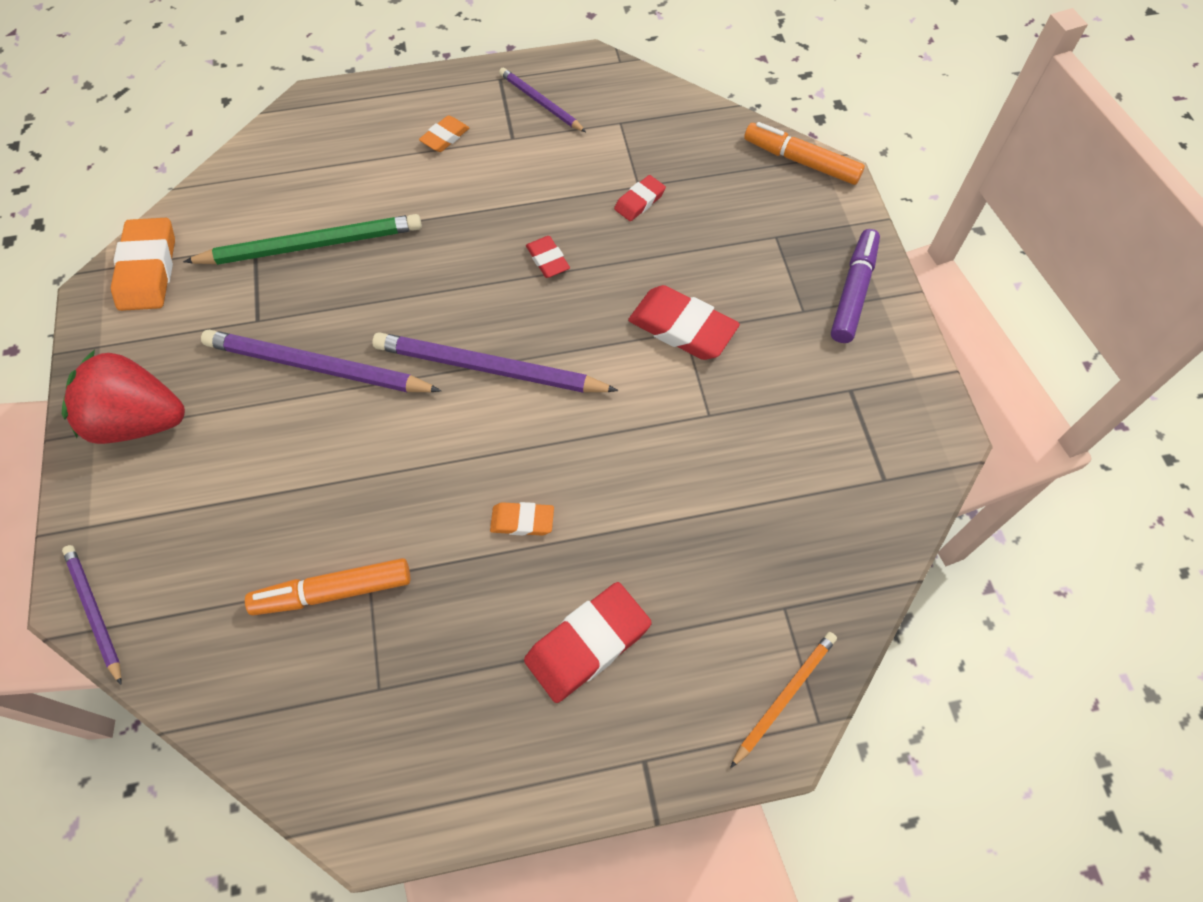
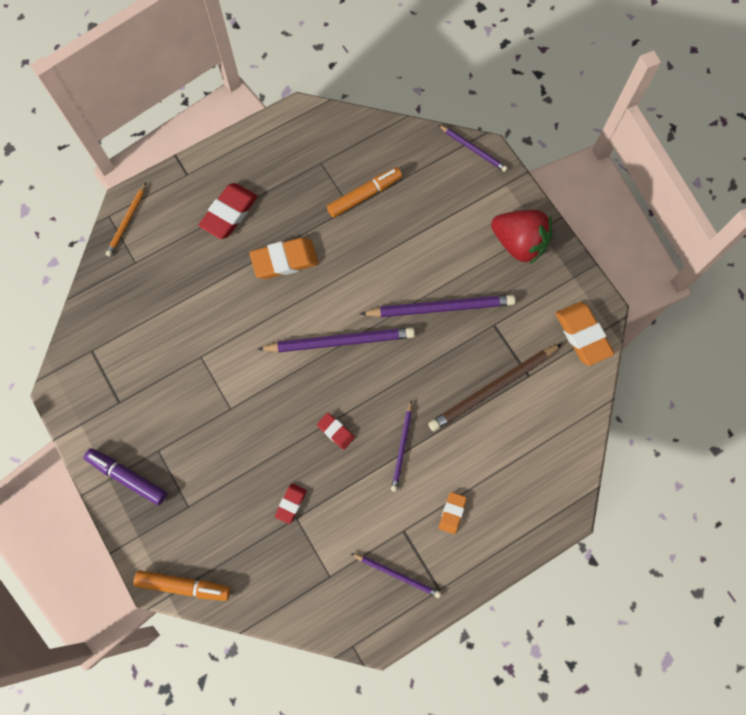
camera: 160 degrees right, 10 degrees up
red strawberry [62,350,185,444] -> red strawberry turned 45 degrees clockwise [491,210,552,264]
green pencil [183,214,422,265] -> brown pencil [428,344,562,431]
orange eraser [490,502,554,535] -> orange eraser [249,238,319,279], size x1.82
red eraser [628,285,740,360] -> none
purple marker [831,229,880,343] -> purple marker turned 120 degrees clockwise [84,448,167,505]
none -> purple pencil [391,400,412,492]

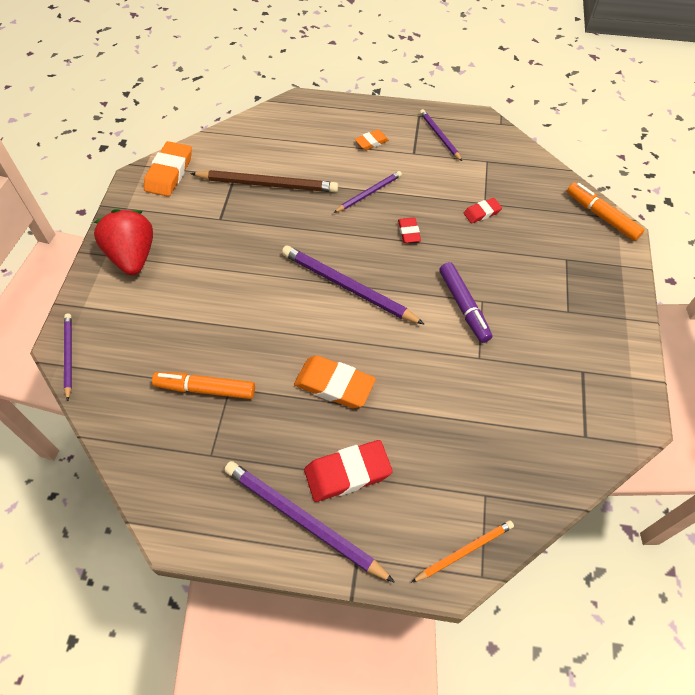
camera: 140 degrees left, 15 degrees down
purple marker [84,448,167,505] -> purple marker moved to [439,262,492,343]
purple pencil [360,295,515,317] -> purple pencil moved to [224,461,395,583]

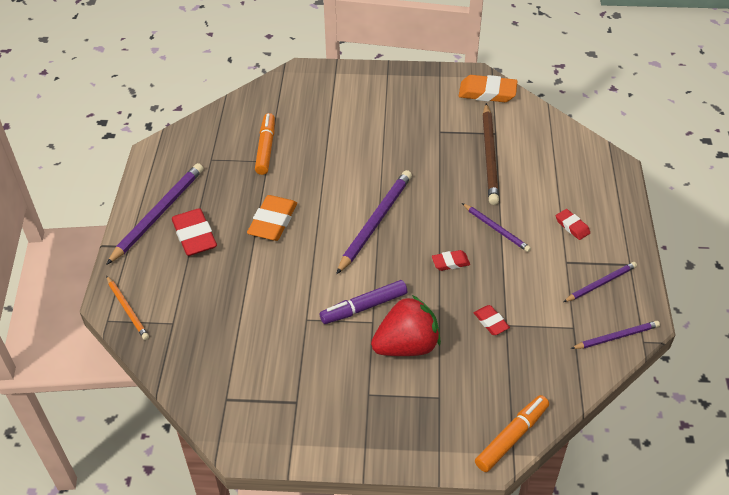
camera: 85 degrees right, 10 degrees down
purple pencil [64,313,72,401] -> purple pencil moved to [571,321,660,349]
red strawberry [93,209,153,275] -> red strawberry moved to [371,295,441,356]
orange eraser [355,129,389,150] -> red eraser [556,209,590,240]

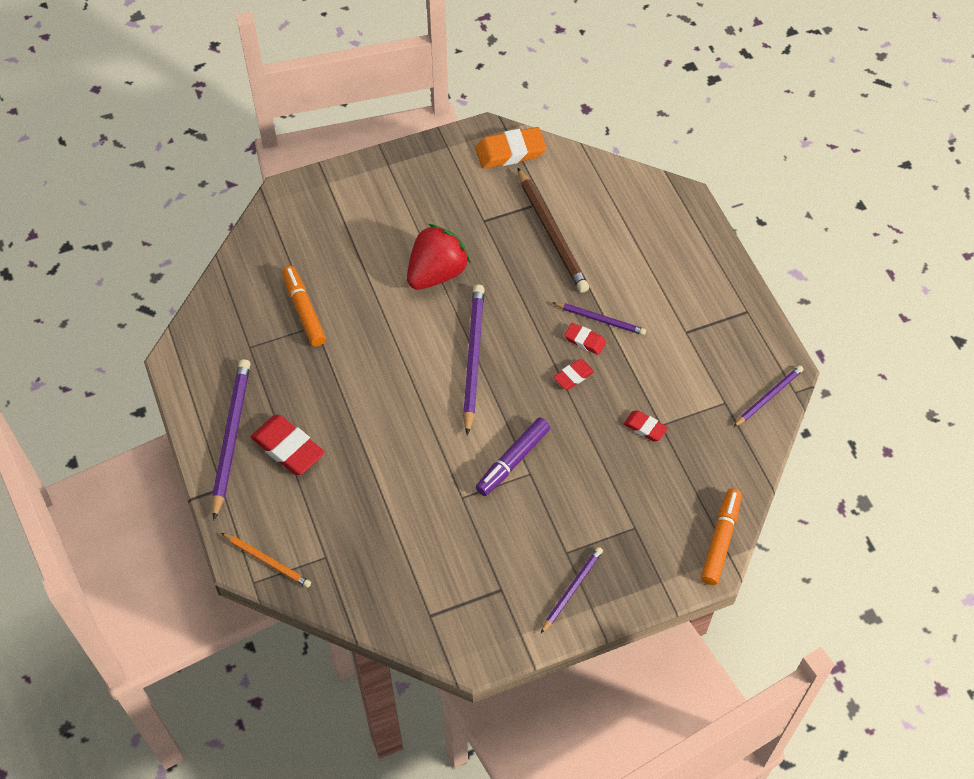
camera: 25 degrees left, 10 degrees up
orange eraser [247,195,297,241] -> none
red strawberry [371,295,441,356] -> red strawberry moved to [407,224,470,290]
red eraser [556,209,590,240] -> red eraser moved to [564,323,606,355]
purple pencil [563,262,637,302] -> purple pencil moved to [541,547,603,633]

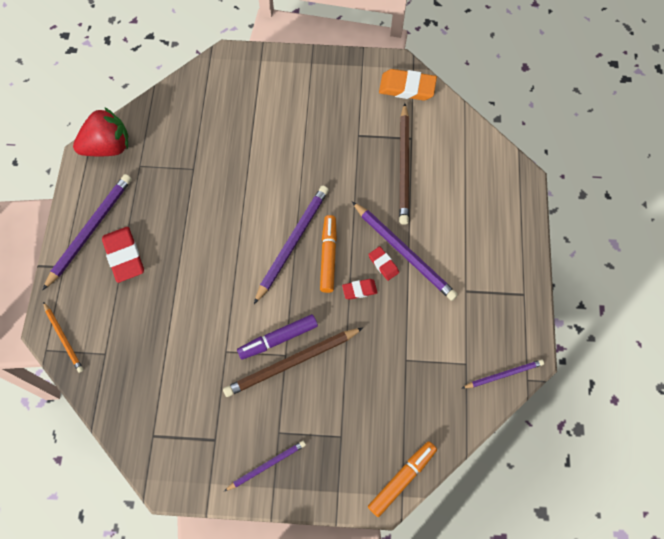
camera: 25 degrees right, 10 degrees up
orange marker [282,266,326,346] -> orange marker moved to [320,215,337,293]
red strawberry [407,224,470,290] -> red strawberry moved to [73,107,128,156]
purple pencil [552,302,646,335] -> purple pencil [352,202,458,301], size x1.75
red eraser [624,410,668,441] -> none
none -> brown pencil [223,327,364,397]

